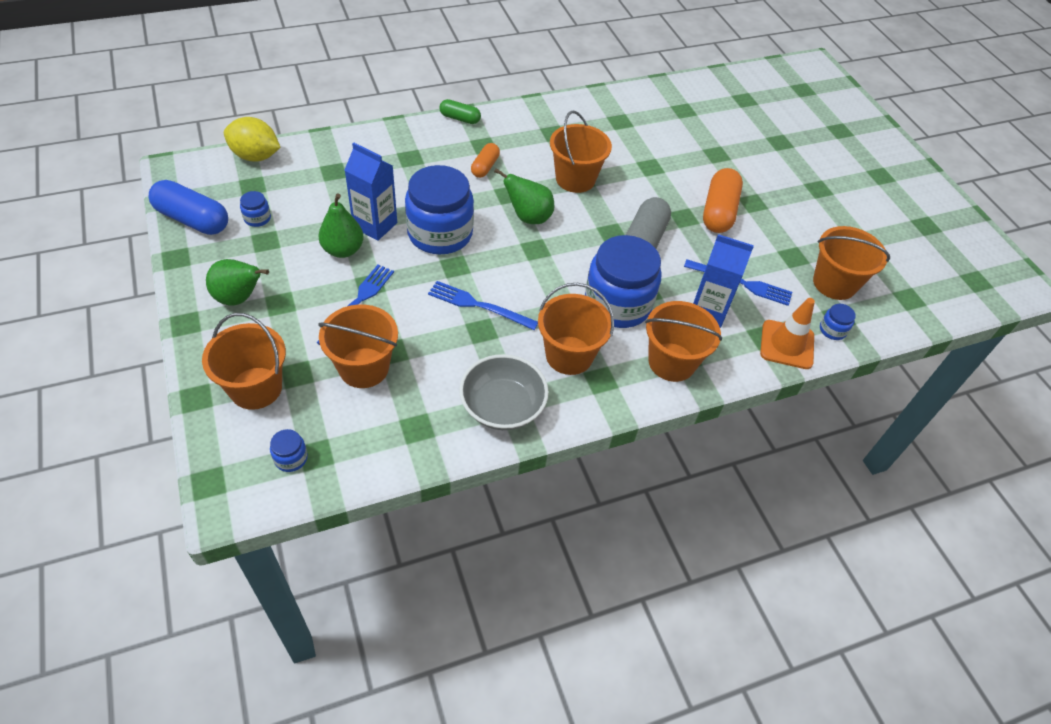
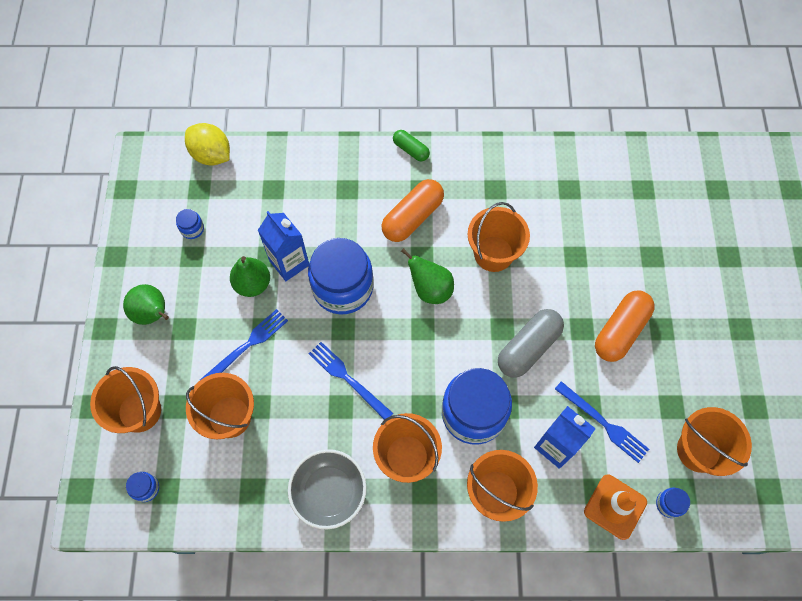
camera: 25 degrees right, 15 degrees up
blue capsule [149,180,228,235] -> none
orange capsule [471,143,500,178] -> orange capsule [382,179,444,242], size x1.75

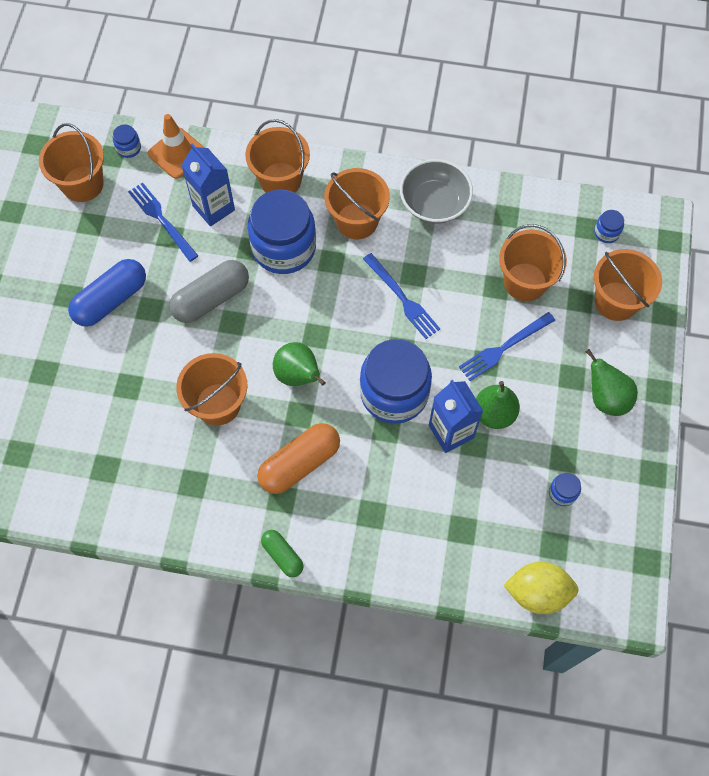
camera: 170 degrees left, 0 degrees up
yellow lemon [185,123,230,166] -> yellow lemon turned 45 degrees counterclockwise [503,562,579,614]
orange capsule [595,290,655,362] -> blue capsule [68,259,146,327]

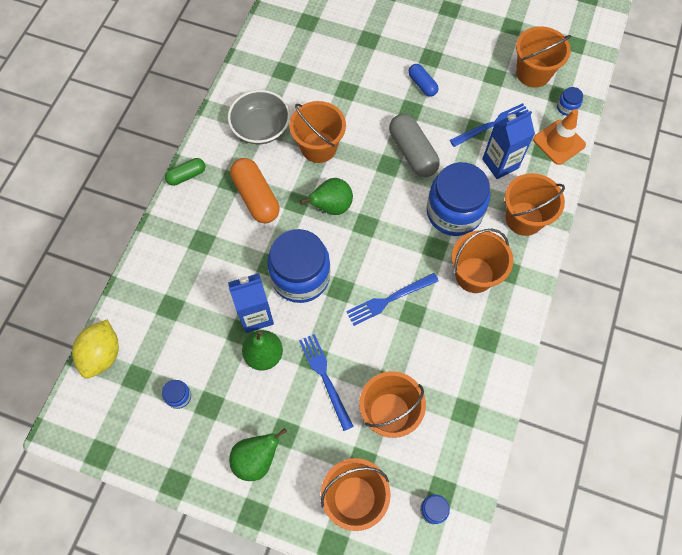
camera: 100 degrees right, 0 degrees up
blue capsule [68,259,146,327] -> blue capsule [408,64,438,97], size x0.57
grey bowl [400,159,473,224] -> grey bowl moved to [228,90,290,144]

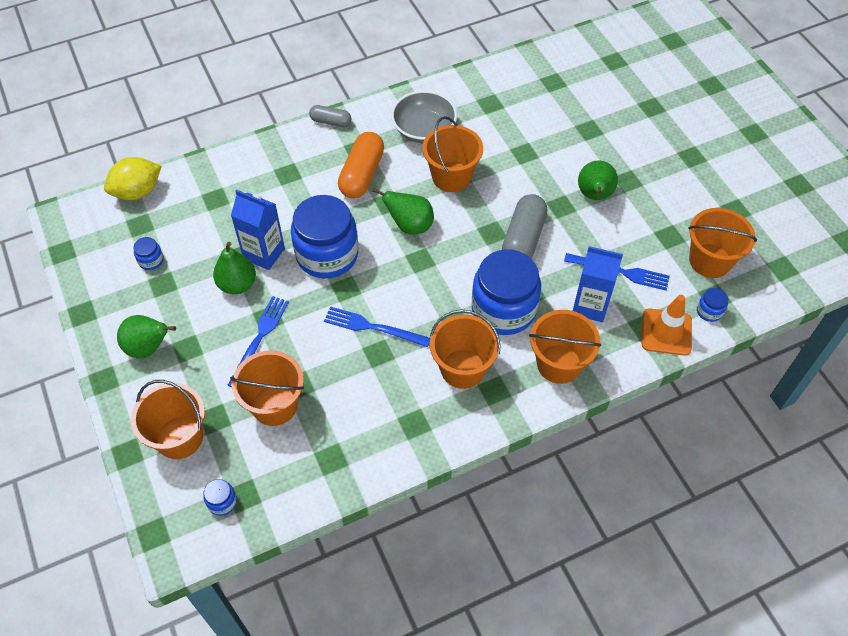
camera: 45 degrees right, 10 degrees down
green capsule [165,158,205,186] -> grey capsule [309,105,351,127]
blue capsule [408,64,438,97] -> green pear [578,160,618,200]

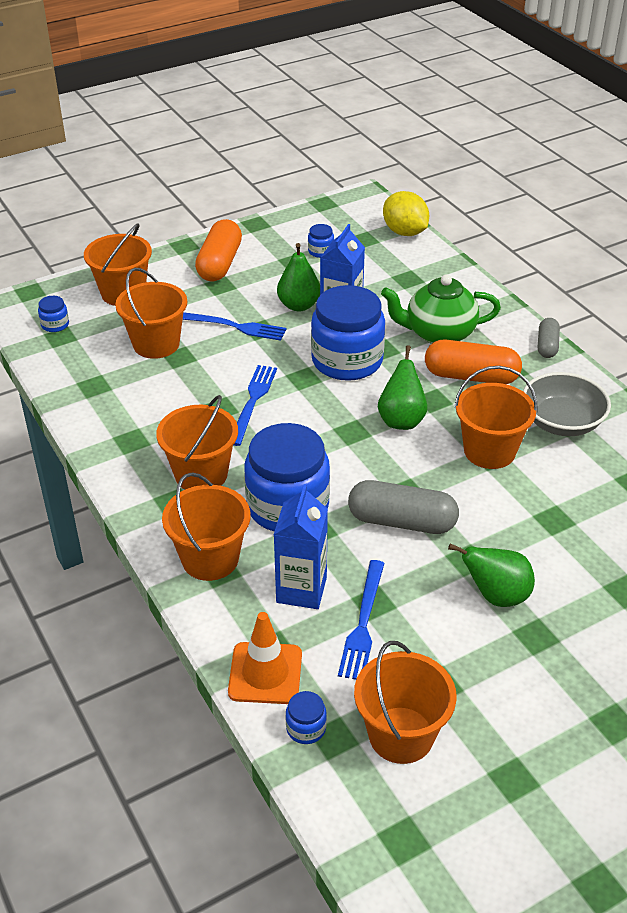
camera: 85 degrees right, 15 degrees down
green pear [117,315,176,359] -> orange capsule [195,219,242,281]
none -> green teapot [381,274,501,344]

